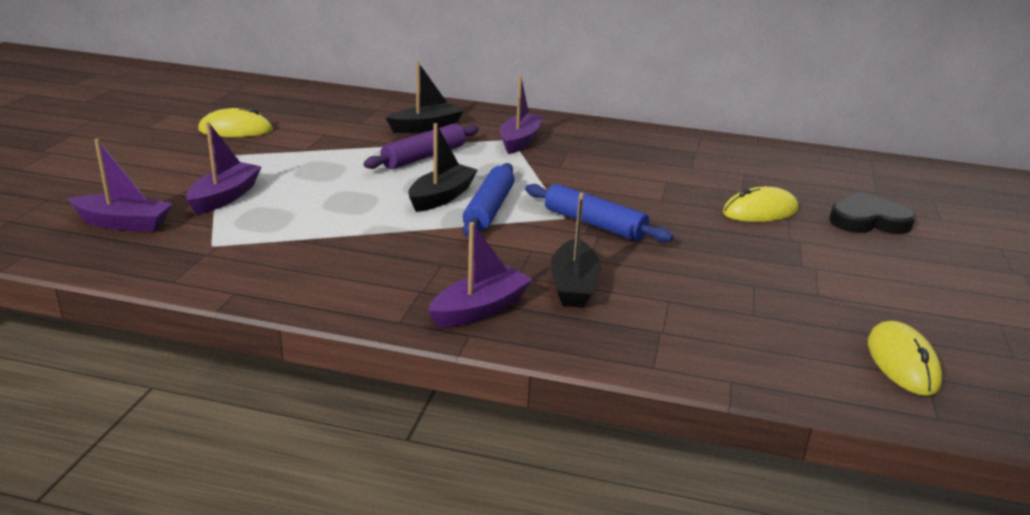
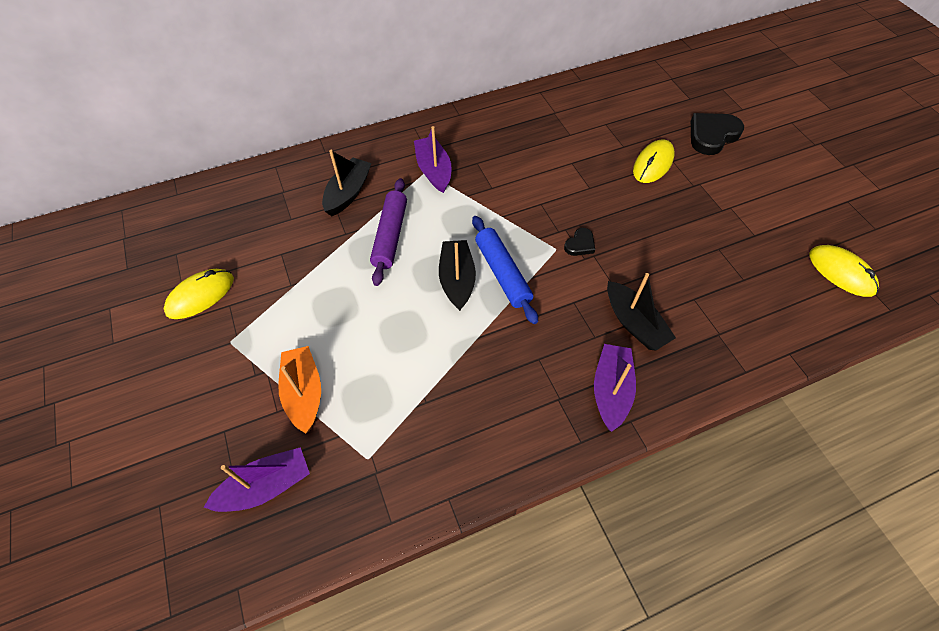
camera: 35 degrees left, 30 degrees up
purple boat [186,122,262,214] -> orange boat [278,346,321,433]
blue rolling pin [525,184,673,242] -> black heart [564,228,595,256]

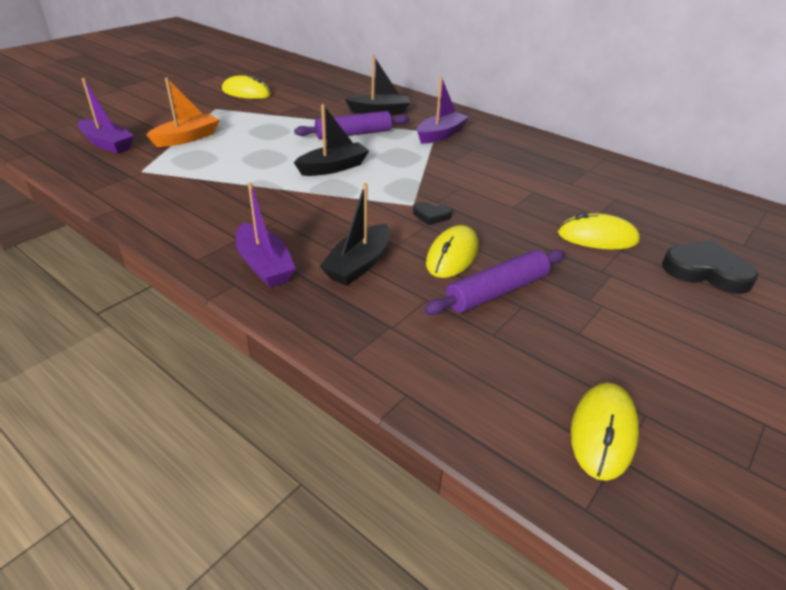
camera: 60 degrees right, 20 degrees down
blue rolling pin [472,216,538,324] -> none
purple boat [594,344,636,432] -> purple boat turned 75 degrees clockwise [236,182,296,287]
none -> purple rolling pin [424,249,565,315]
none -> yellow mouse [426,225,479,278]

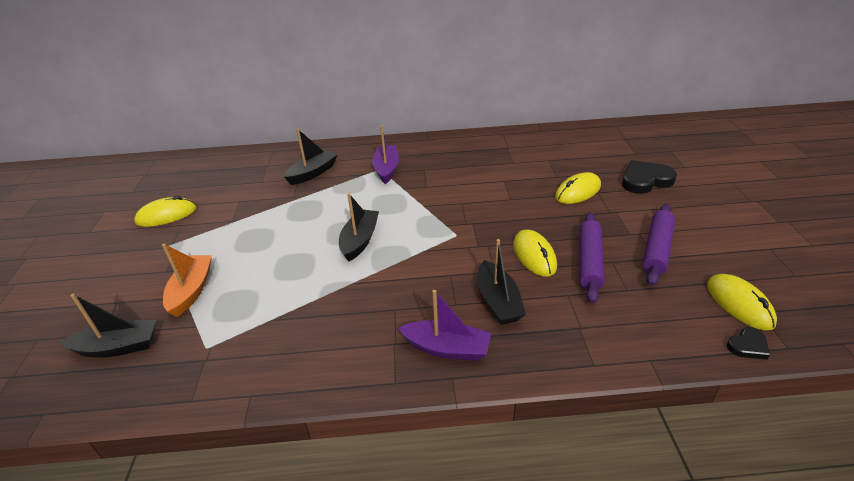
camera: 40 degrees left, 0 degrees up
purple boat [78,78,134,154] -> black boat [59,294,156,358]
purple rolling pin [294,111,409,139] -> purple rolling pin moved to [643,204,675,286]
black heart [413,202,452,225] -> black heart moved to [727,327,770,360]

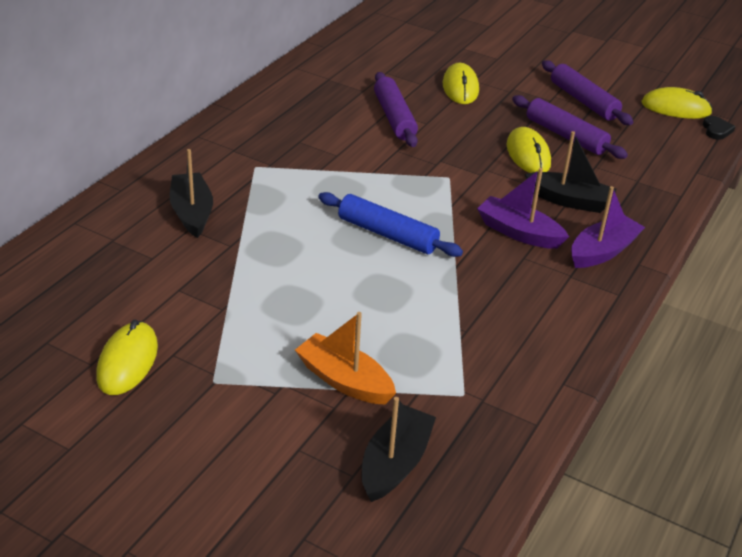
camera: 60 degrees left, 0 degrees up
black boat [339,193,379,262] -> blue rolling pin [318,192,463,257]
purple boat [372,125,399,184] -> purple boat moved to [477,168,569,249]
yellow mouse [513,230,557,277] -> yellow mouse turned 60 degrees clockwise [506,127,551,173]
black heart [622,160,677,194] -> none
none -> purple rolling pin [374,72,418,147]

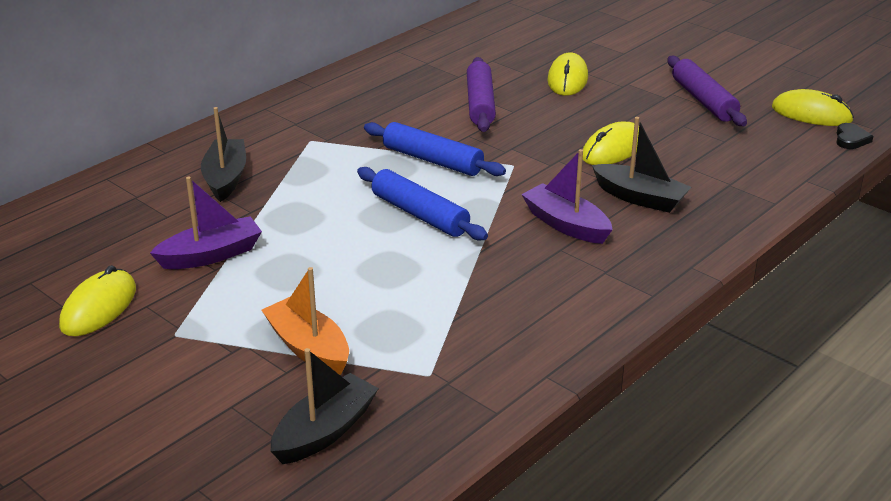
camera: 15 degrees right, 5 degrees down
yellow mouse [506,127,551,173] -> yellow mouse turned 45 degrees clockwise [583,121,639,165]
purple rolling pin [512,95,628,159] -> none
purple boat [571,186,645,268] -> purple boat moved to [150,177,262,269]
none -> blue rolling pin [364,122,506,176]

